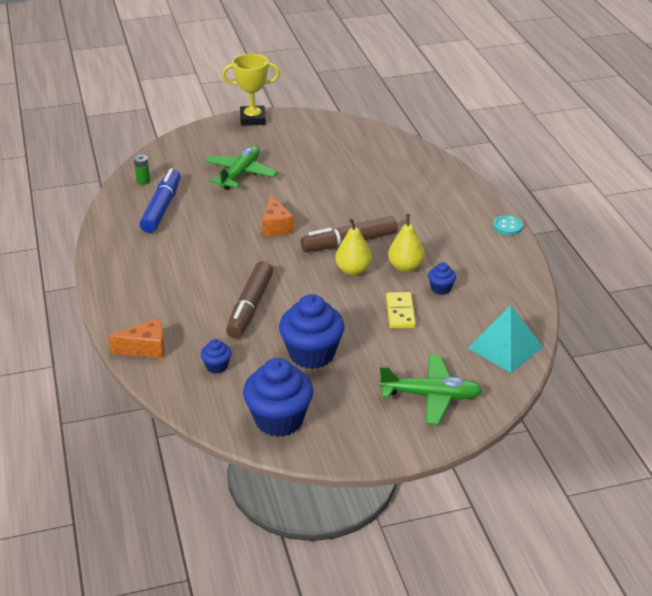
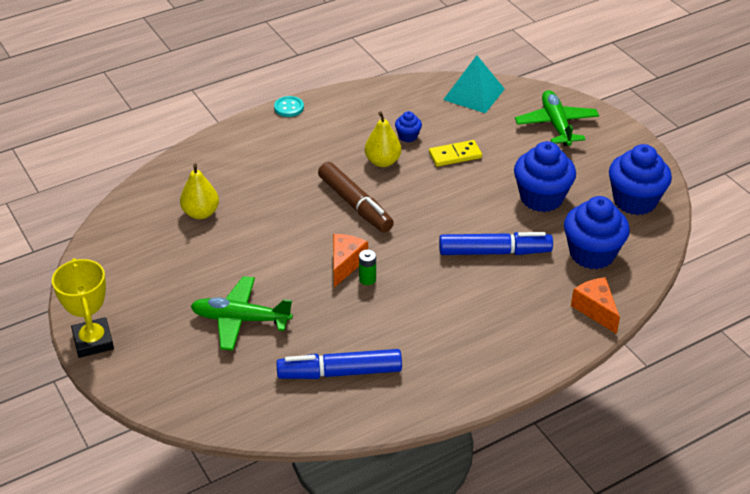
camera: 105 degrees left, 5 degrees up
green battery [134,155,150,185] -> green battery moved to [359,250,376,285]
blue cupcake [201,339,231,374] -> blue cupcake [564,196,630,269], size x2.14
brown marker [226,261,273,338] -> blue marker [439,232,553,255]
orange cheese [262,195,294,237] -> orange cheese turned 45 degrees counterclockwise [333,234,368,288]
yellow pear [335,218,372,276] -> yellow pear moved to [180,163,219,219]

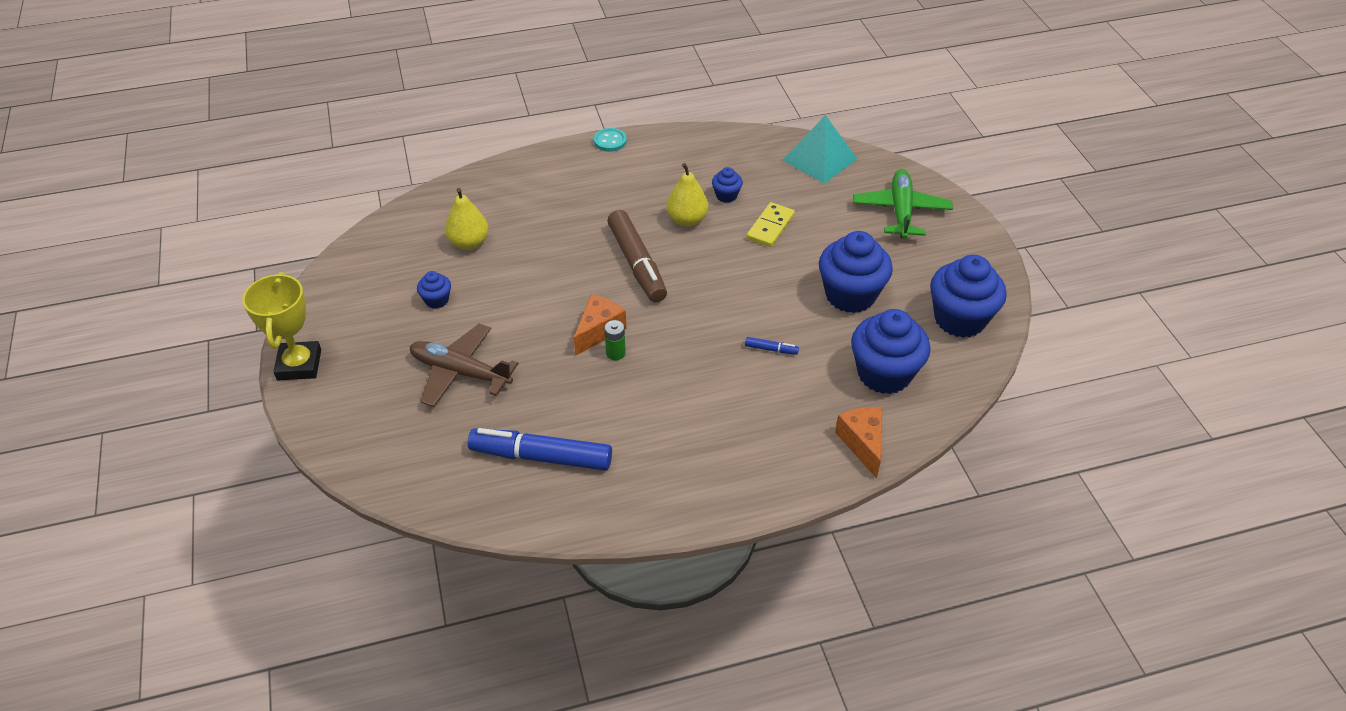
camera: 15 degrees right, 5 degrees up
green plane [191,276,293,351] -> brown plane [410,324,518,407]
yellow domino [429,140,482,166] -> yellow domino turned 60 degrees counterclockwise [747,202,795,247]
blue marker [439,232,553,255] -> blue marker [745,337,799,355], size x0.41
none -> blue cupcake [417,271,451,309]

